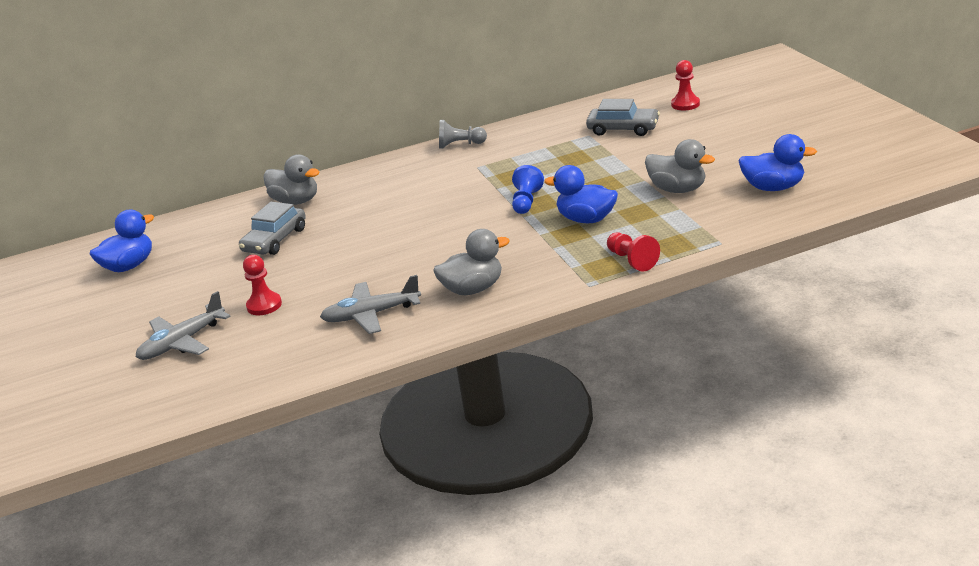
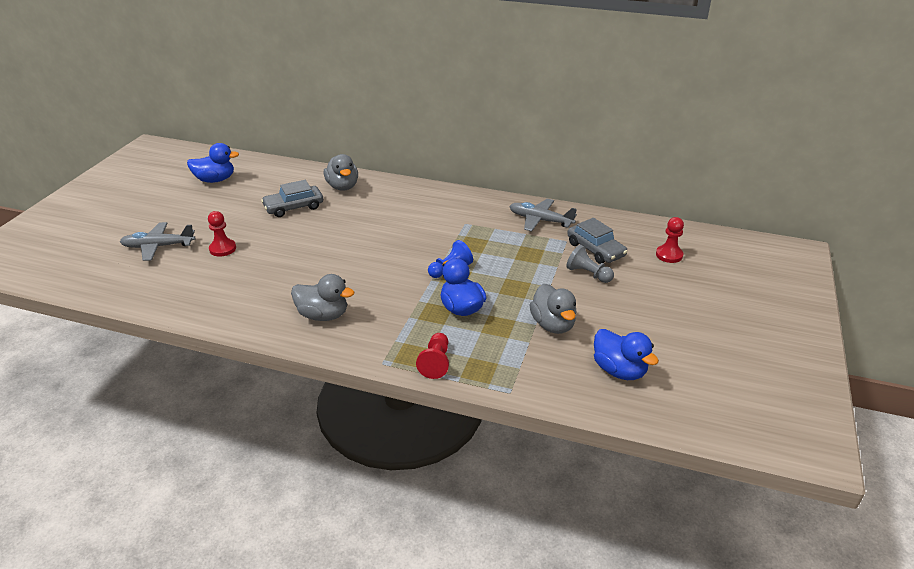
camera: 35 degrees right, 5 degrees up
grey plane [320,275,421,334] -> grey plane moved to [509,198,577,231]
grey pawn [439,120,487,149] -> grey pawn moved to [566,245,614,283]

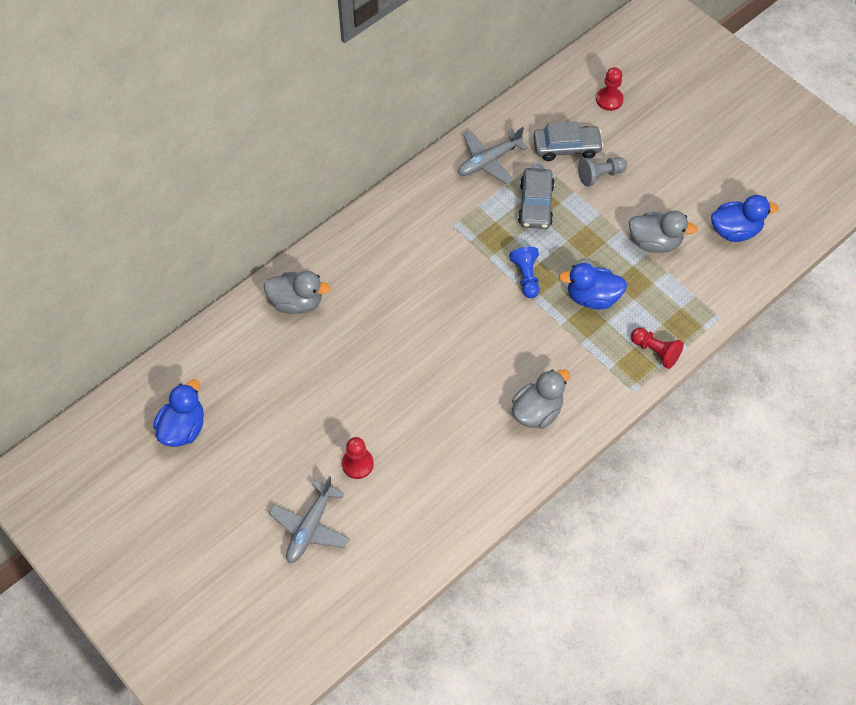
camera: 60 degrees left, 25 degrees up
grey car [261,180,323,217] -> grey car moved to [518,168,555,229]

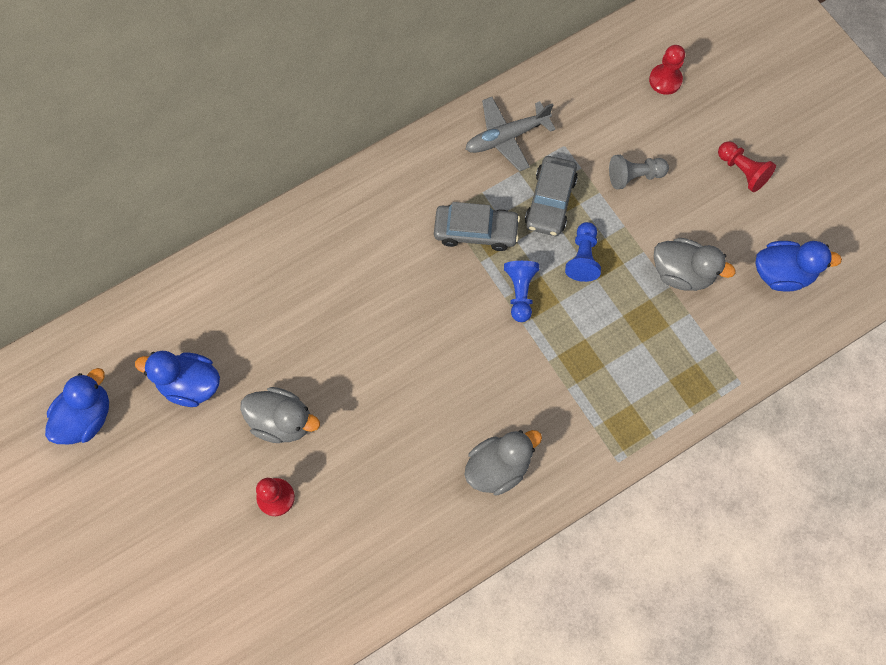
camera: 10 degrees right, 10 degrees up
grey duck [264,271,331,314] -> grey duck moved to [240,387,320,443]
grey plane [269,476,350,563] -> none
grey car [533,121,604,161] -> grey car moved to [434,202,520,251]
blue duck [559,263,627,309] -> blue duck moved to [135,351,220,407]
red pawn [631,328,684,369] -> red pawn moved to [718,141,776,192]
none -> blue pawn [565,222,601,282]

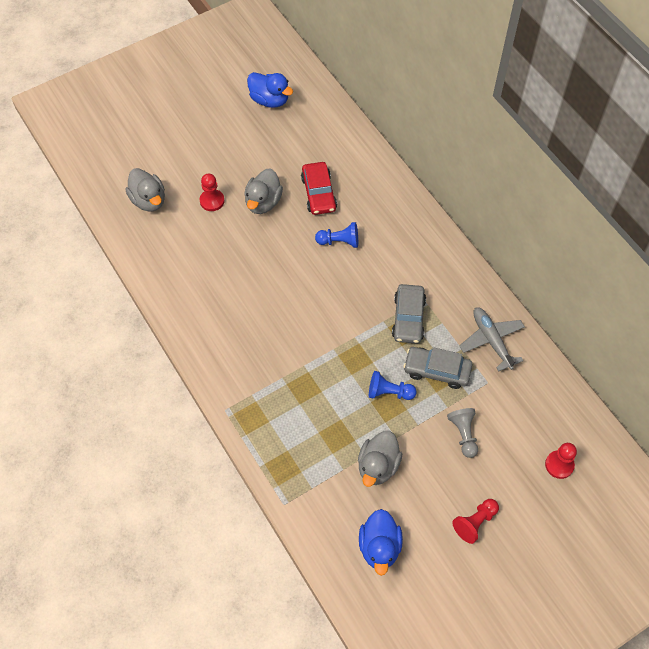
camera: 90 degrees right, 10 degrees down
blue duck [135,351,220,407] -> none
grey duck [464,430,542,496] -> grey duck moved to [126,168,165,211]
blue pawn [504,261,539,322] -> blue pawn moved to [315,222,358,248]
none -> red car [301,162,337,215]

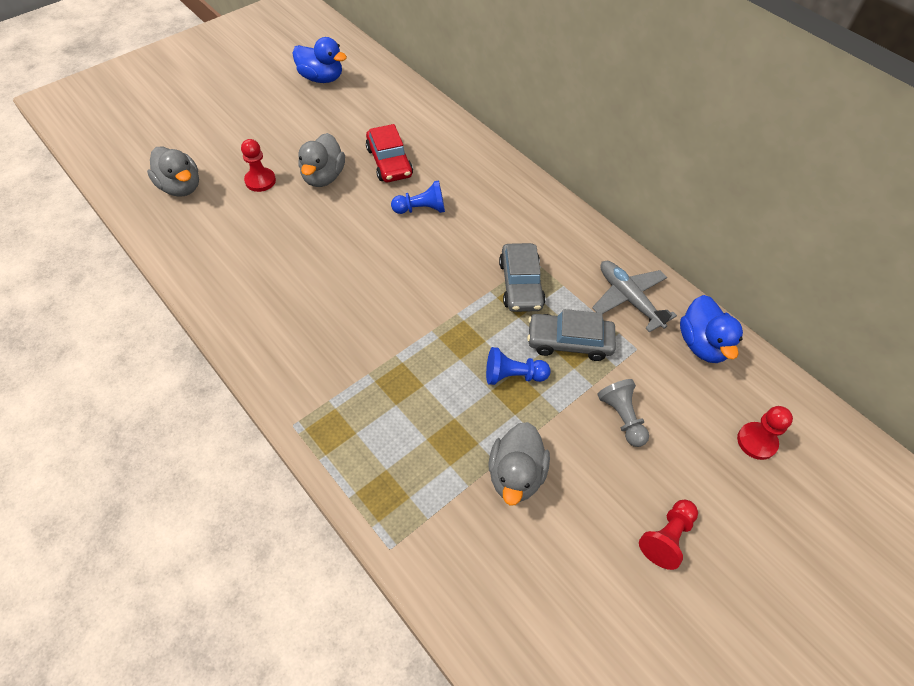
camera: 10 degrees left, 5 degrees down
blue duck [359,509,403,576] -> blue duck moved to [680,295,743,363]

